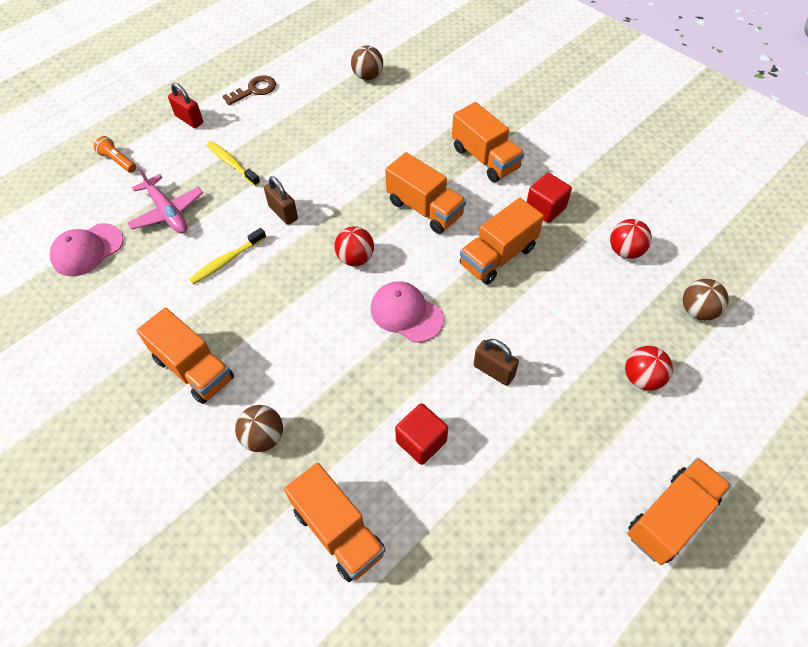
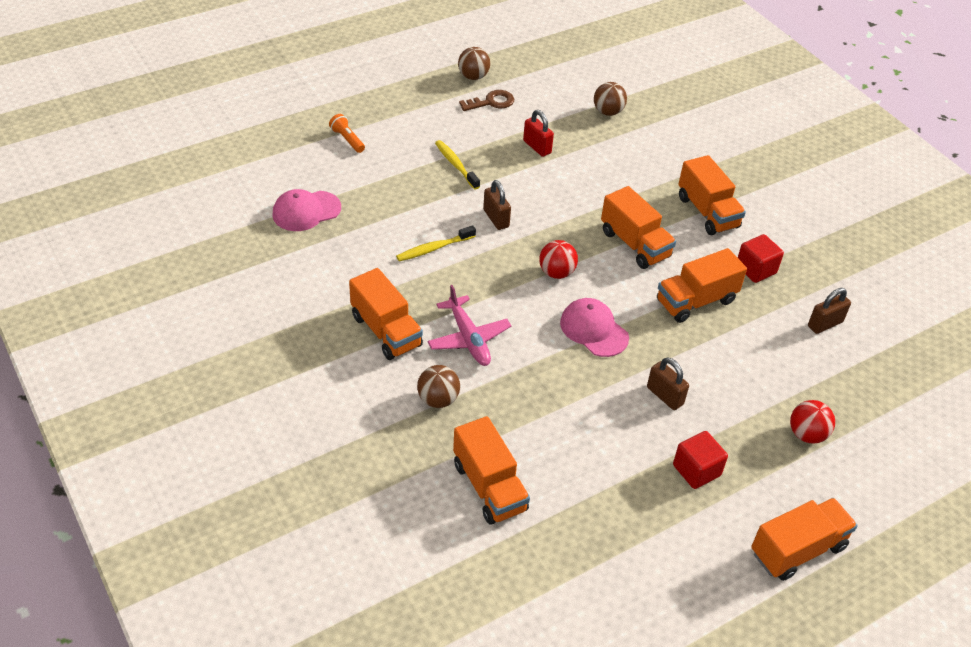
camera: 10 degrees right, 10 degrees down
pink plane [127,167,203,233] -> pink plane moved to [428,285,511,366]
red padlock [168,83,203,128] -> red padlock moved to [523,110,554,157]
red cube [395,403,448,465] -> red cube moved to [673,431,728,489]
red ball [610,219,652,259] -> brown padlock [808,288,851,334]
brown ball [683,279,729,321] -> brown ball moved to [458,47,490,80]

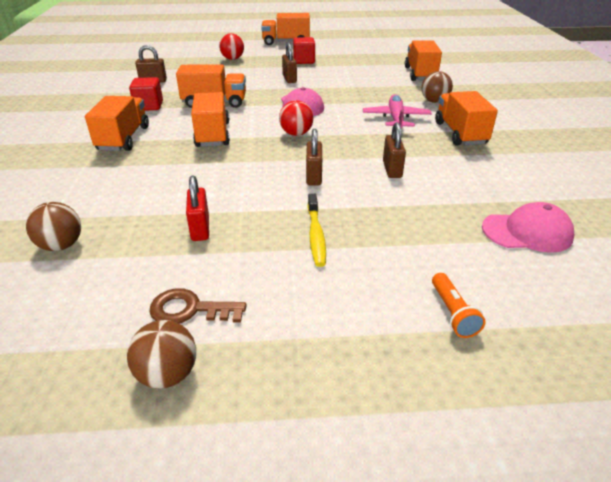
camera: 150 degrees left, 10 degrees down
yellow toothbrush [396,225,476,261] -> brown padlock [383,122,406,178]

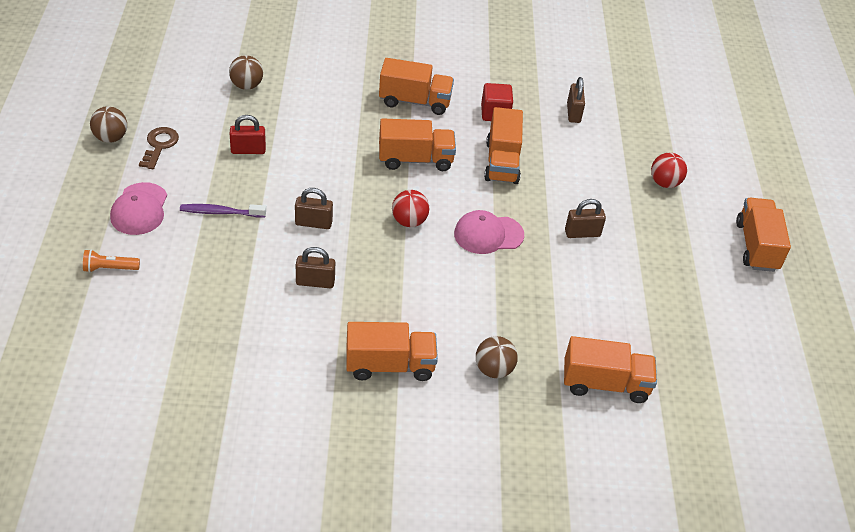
camera: 90 degrees right, 10 degrees up
red cube [293,37,315,64] -> none
yellow toothbrush [307,194,326,267] -> purple toothbrush [180,204,266,217]
pink plane [363,94,432,129] -> none
pink cap [482,202,574,253] -> pink cap moved to [110,182,167,235]

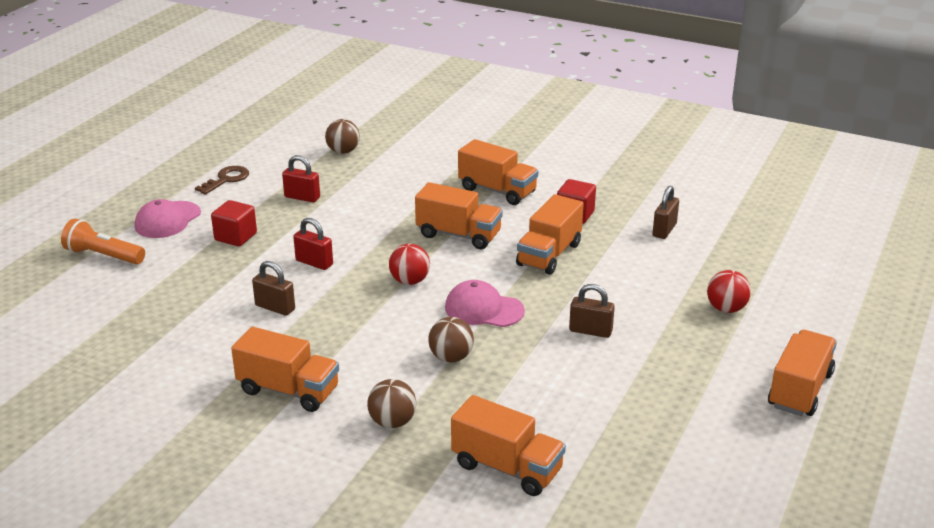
camera: 30 degrees right, 15 degrees down
orange flashlight [83,249,140,272] -> orange flashlight [61,219,145,264], size x1.53
brown ball [90,106,127,143] -> brown ball moved to [428,317,474,362]
purple toothbrush [180,204,266,217] -> red cube [211,200,257,246]
brown padlock [295,188,333,229] -> red padlock [293,218,333,270]

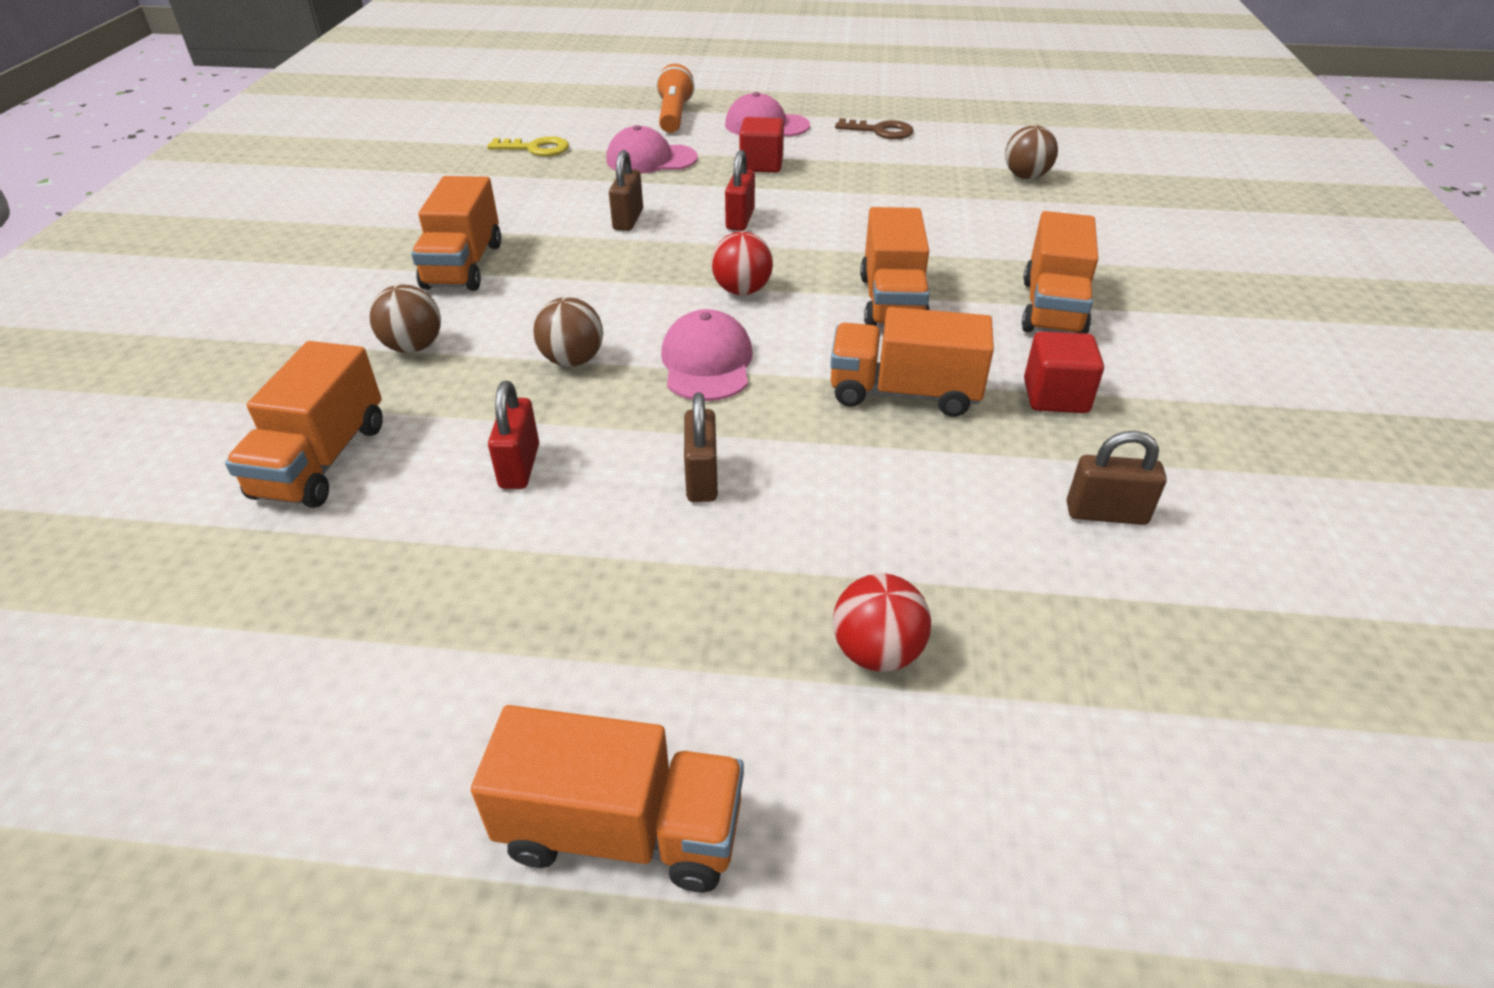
camera: 70 degrees right, 10 degrees up
red padlock [282,155,320,202] -> red padlock moved to [488,381,539,489]
none -> yellow key [487,136,569,156]
none -> pink cap [606,125,698,174]

